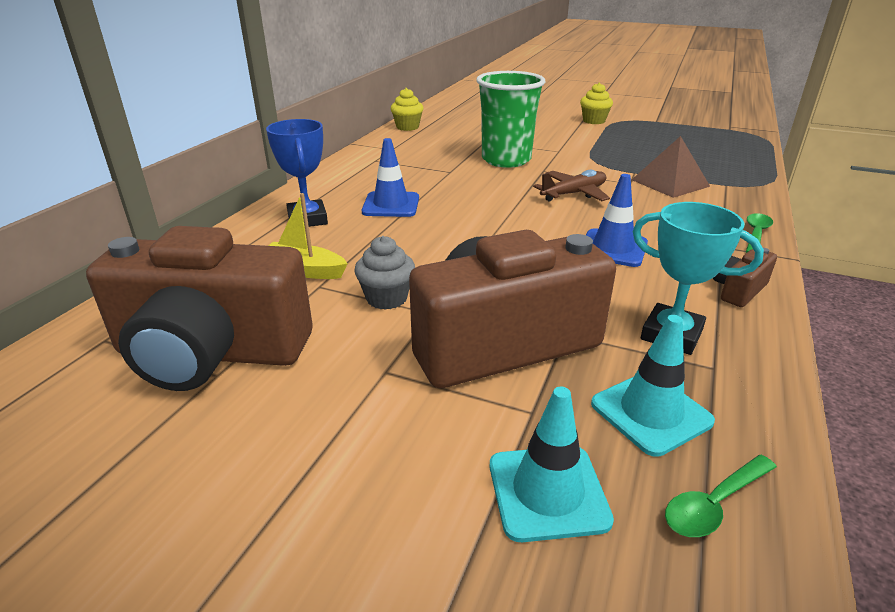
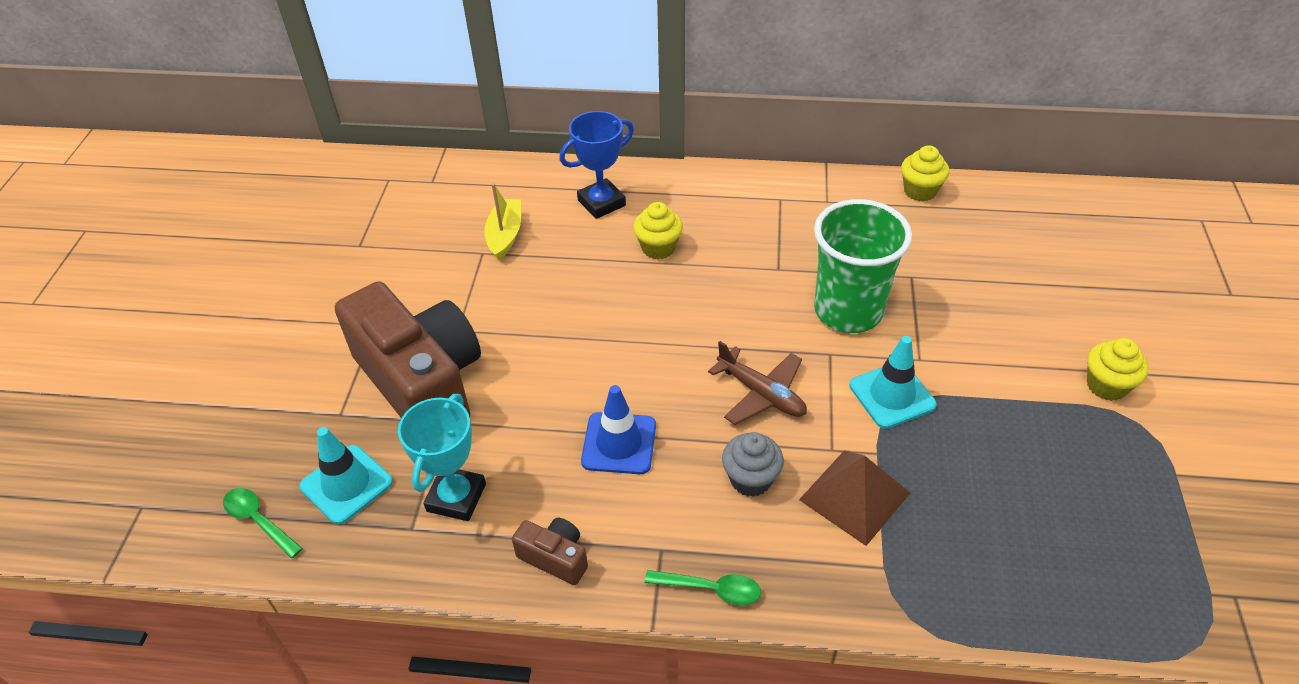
camera: 75 degrees right, 15 degrees up
brown camera [86,226,312,391] -> none
grey cupcake [354,236,415,310] -> grey cupcake moved to [722,432,784,497]
blue traffic cone [362,138,419,217] -> yellow cupcake [633,202,683,259]
turquoise traffic cone [490,387,614,542] -> turquoise traffic cone moved to [849,336,936,429]

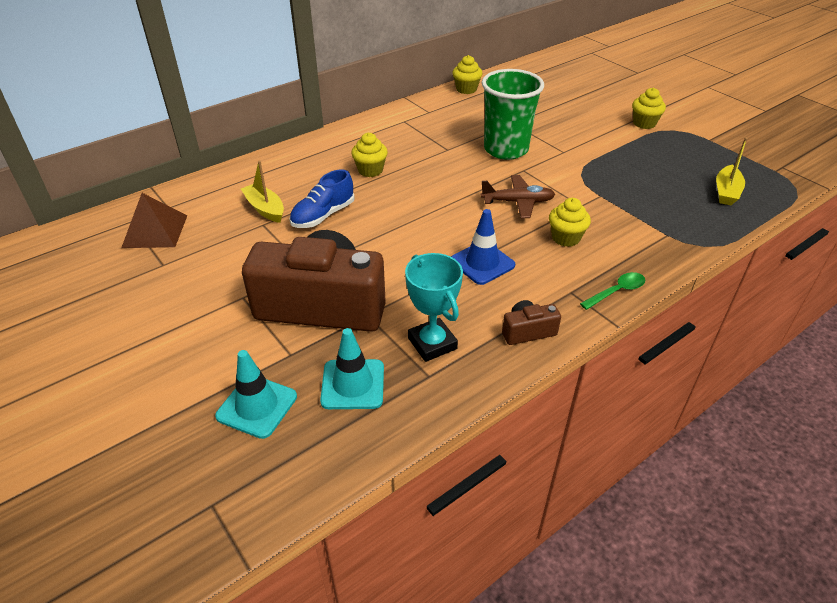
camera: 45 degrees left, 5 degrees down
green spoon [223,488,303,558] -> none
blue trophy [559,111,634,219] -> none
grey cupcake [722,432,784,497] -> yellow cupcake [549,198,591,247]
brown pyramid [799,450,910,546] -> brown pyramid moved to [121,193,187,248]
turquoise traffic cone [849,336,936,429] -> turquoise traffic cone moved to [215,350,297,439]
none -> blue shoe [290,169,355,228]
none -> yellow boat [716,138,748,205]

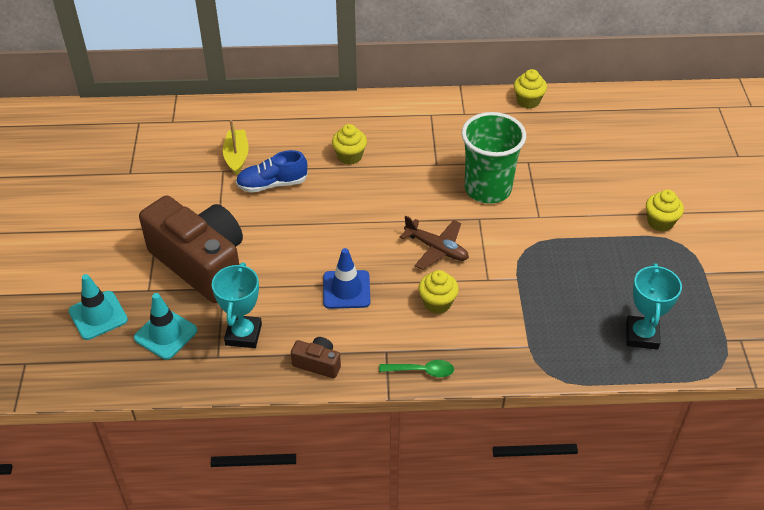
camera: 35 degrees right, 5 degrees up
brown pyramid [121,193,187,248] -> none
yellow boat [716,138,748,205] -> turquoise trophy [626,263,682,350]

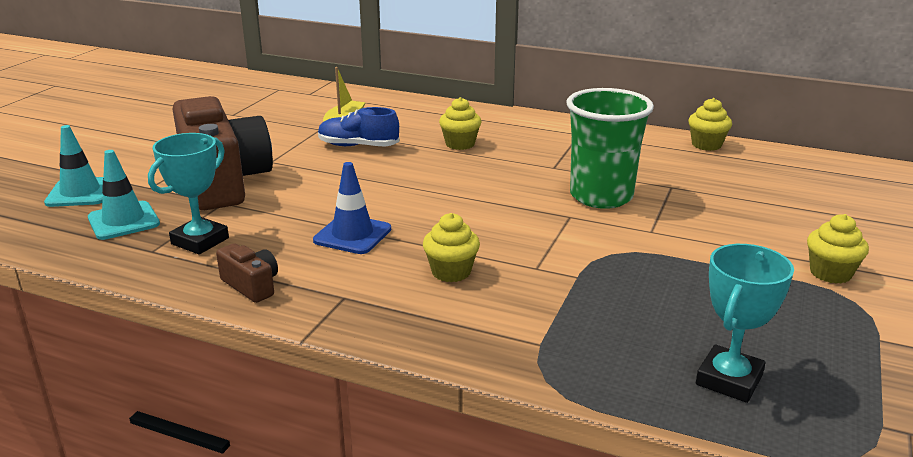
camera: 25 degrees right, 20 degrees down
green spoon [379,360,454,377] -> none
brown plane [399,216,469,270] -> none

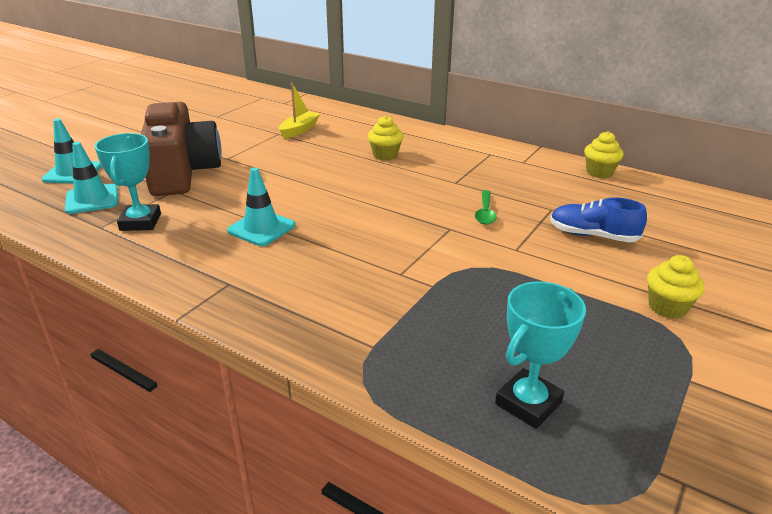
camera: 10 degrees right, 5 degrees up
turquoise trophy [148,133,229,254] -> turquoise trophy turned 45 degrees counterclockwise [95,133,161,231]
brown camera [216,243,278,303] -> none
blue traffic cone [313,162,391,254] -> turquoise traffic cone [227,167,295,246]
blue shoe [318,107,400,146] -> blue shoe moved to [550,197,647,242]
yellow cupcake [423,213,480,282] -> none
green cup [566,88,654,209] -> green spoon [475,190,497,225]

